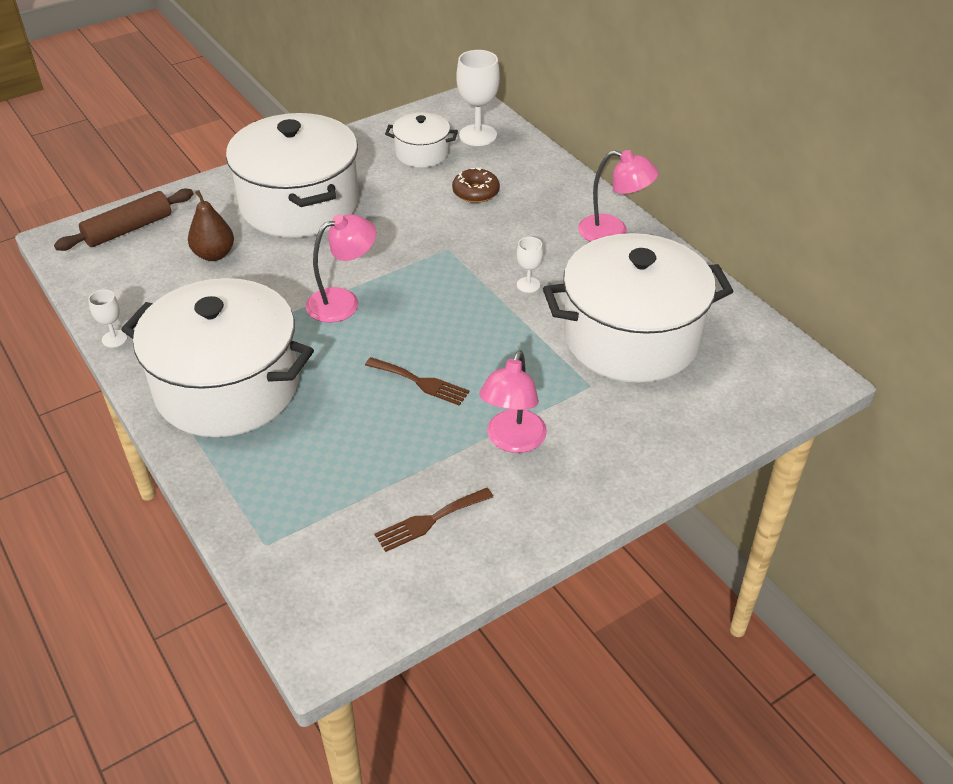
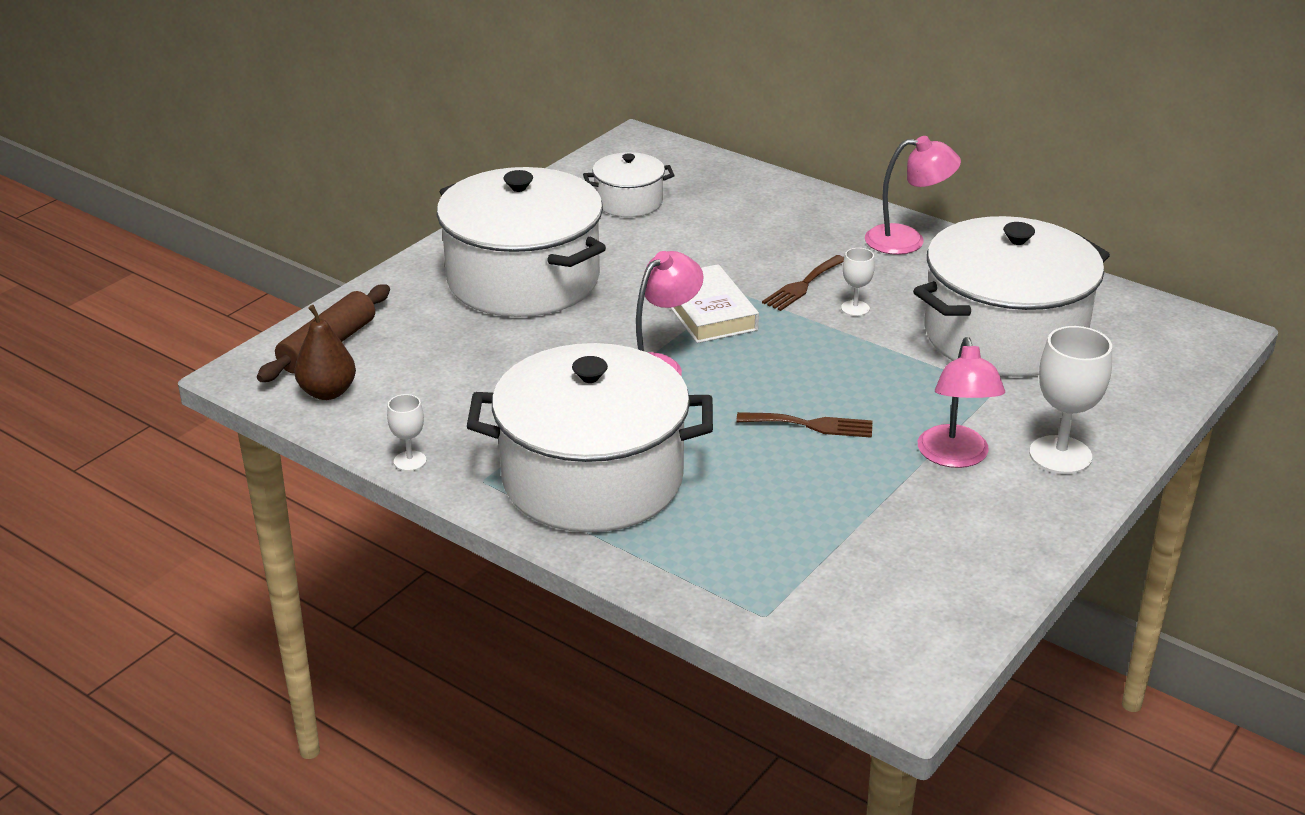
camera: 20 degrees left, 10 degrees down
brown pear [188,190,234,261] -> brown pear moved to [294,305,356,400]
brown fork [375,488,493,552] -> brown fork moved to [762,255,844,311]
brown donut [452,167,500,203] -> none
white goblet [456,50,500,146] -> white goblet moved to [1029,326,1112,474]
none -> white book [671,264,759,343]

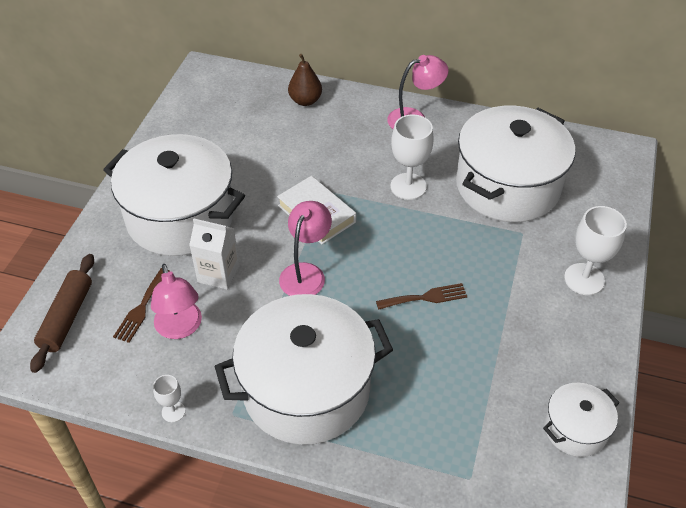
camera: 20 degrees left, 15 degrees up
brown pear [294,305,356,400] -> brown pear moved to [288,54,322,106]
white pot [583,152,675,217] -> white pot moved to [543,383,620,457]
brown fork [762,255,844,311] -> brown fork moved to [113,268,169,343]
white goblet [841,248,875,316] -> white goblet [390,114,434,200], size x1.91
pink lamp [918,337,1005,468] -> pink lamp moved to [151,264,202,339]
none -> white carton [189,219,240,290]

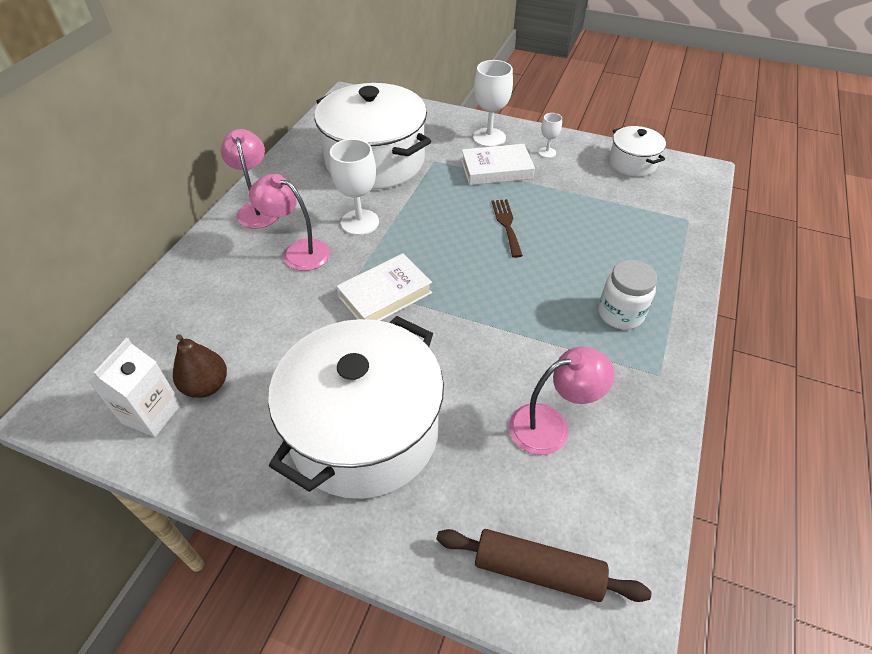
camera: 85 degrees left, 0 degrees up
brown fork [113,268,169,343] -> none
white goblet [153,375,185,422] -> white goblet moved to [538,113,562,158]
white carton [189,219,240,290] -> white carton moved to [89,338,181,437]
white pot [215,294,393,445] -> white jar [598,260,657,330]
pink lamp [279,201,332,296] -> pink lamp moved to [249,174,330,271]
brown pear [288,54,322,106] -> brown pear moved to [173,334,227,398]
none -> white book [461,144,535,185]

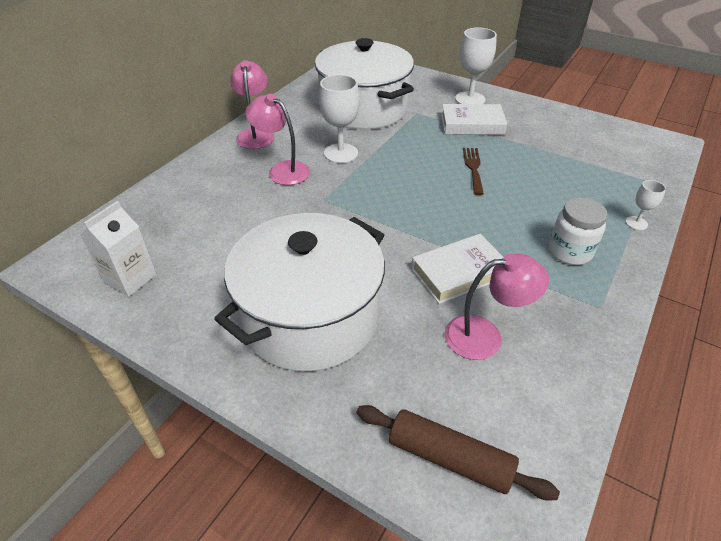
camera: 10 degrees right, 5 degrees down
brown pear [173,334,227,398] -> none
white book [336,253,432,321] -> white book moved to [411,234,504,304]
white goblet [538,113,562,158] -> white goblet moved to [626,180,666,230]
white pot [609,126,666,177] -> none

